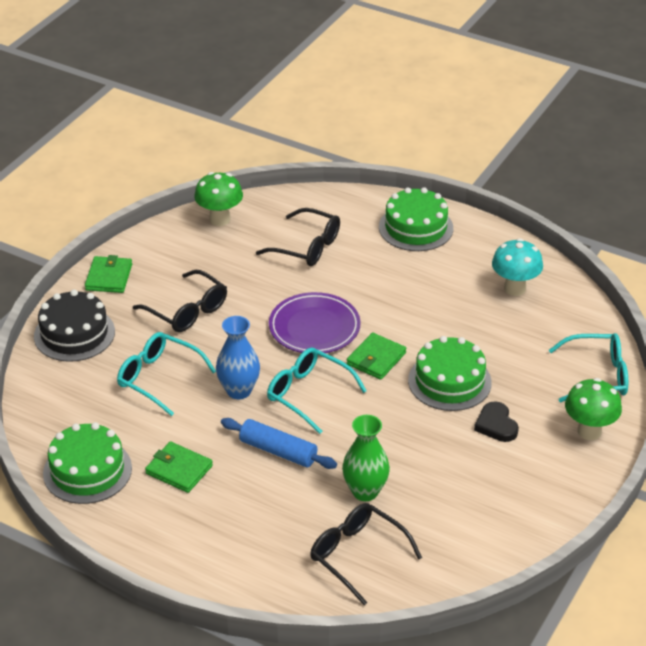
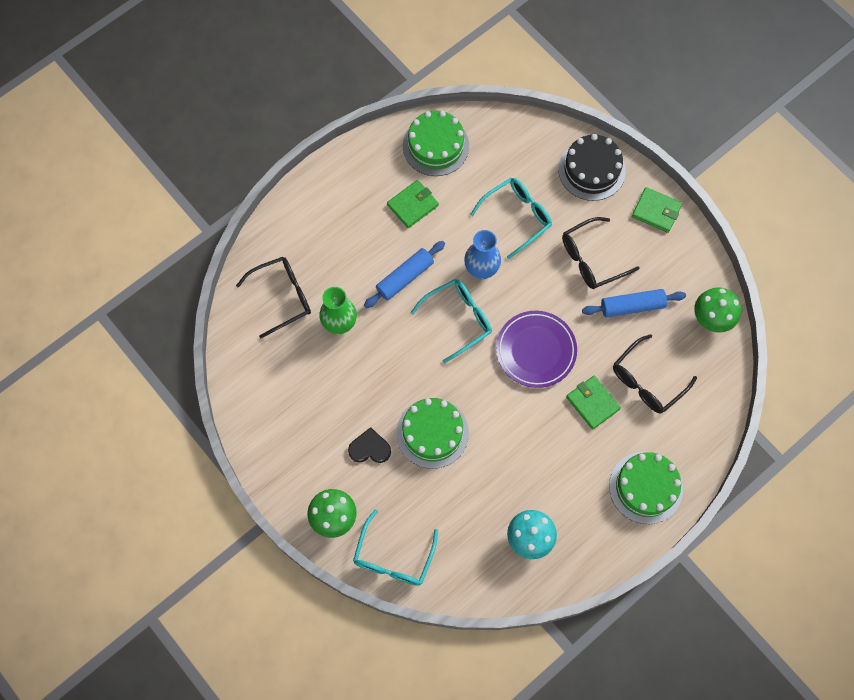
camera: 110 degrees right, 30 degrees up
green wallet [347,333,406,380] -> green wallet moved to [566,375,621,430]
none -> blue rolling pin [582,289,686,318]

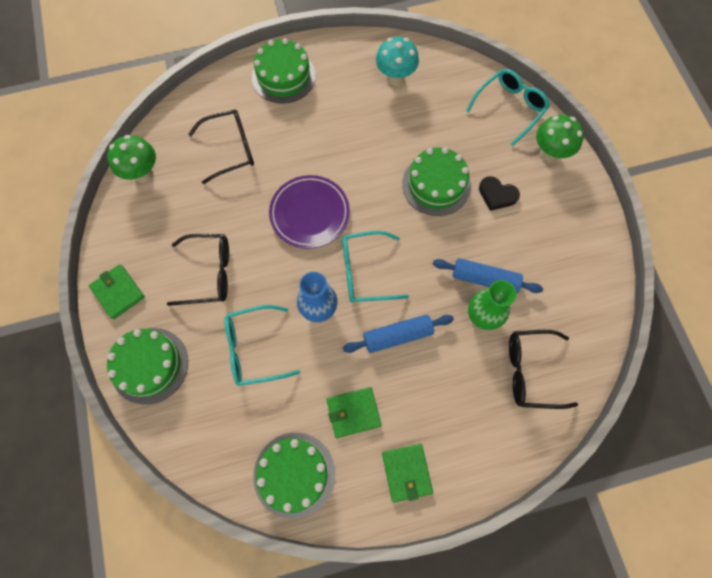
camera: 155 degrees left, 0 degrees up
black cake [558,134,626,201] -> green cake [107,328,188,405]
green wallet [566,375,621,430] -> green wallet moved to [382,444,433,503]
blue rolling pin [582,289,686,318] -> blue rolling pin moved to [433,258,543,294]

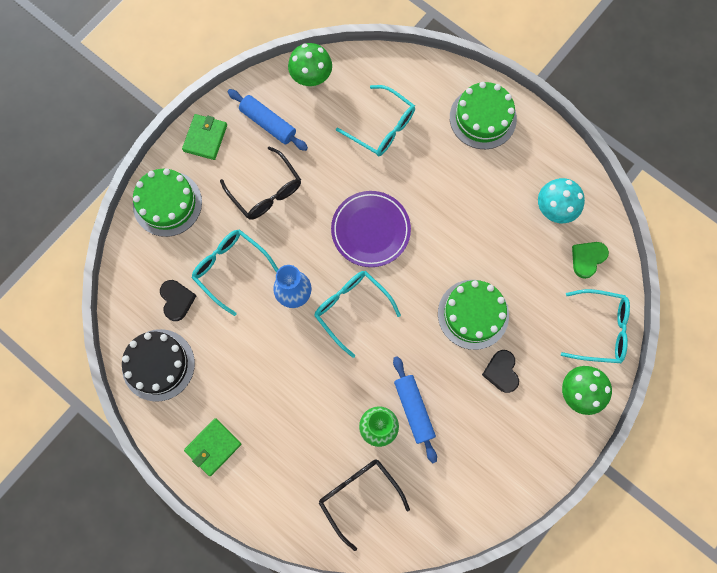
camera: 55 degrees right, 5 degrees up
black glasses [188,110,254,184] -> turquoise glasses [336,85,415,156]
green cake [253,432,335,519] -> black cake [122,329,195,402]
green wallet [326,387,381,438] -> none
blue rolling pin [343,314,454,353] -> blue rolling pin moved to [228,89,308,151]
none -> black heart [160,280,196,321]
none -> green heart [572,242,609,279]

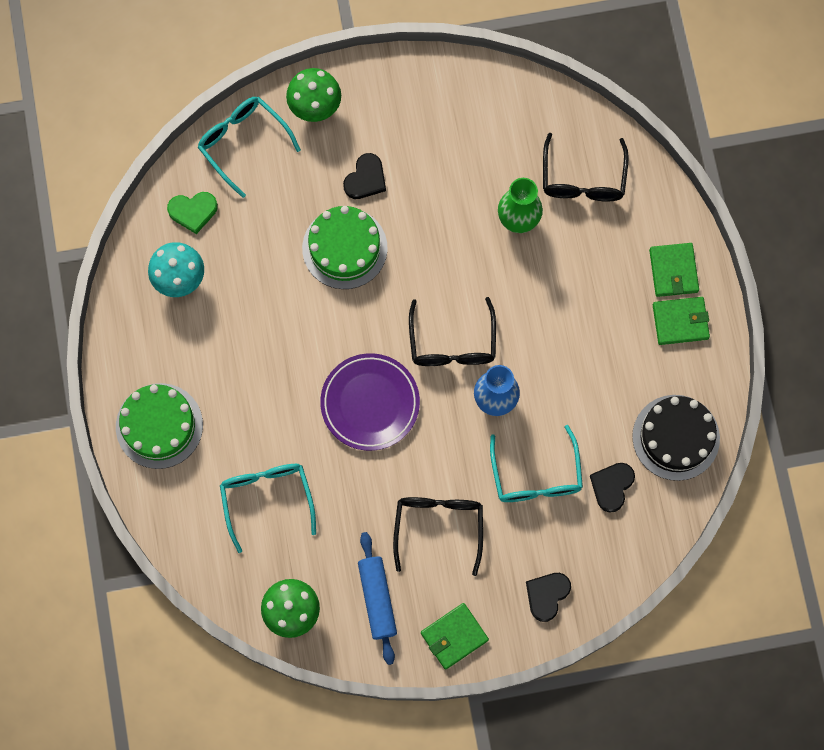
camera: 140 degrees left, 0 degrees up
green cake [133,168,202,237] -> black heart [526,573,571,622]
turquoise glasses [314,271,401,358] -> black glasses [409,297,496,366]
blue rolling pin [393,356,437,463] -> none
none -> green wallet [649,243,699,297]

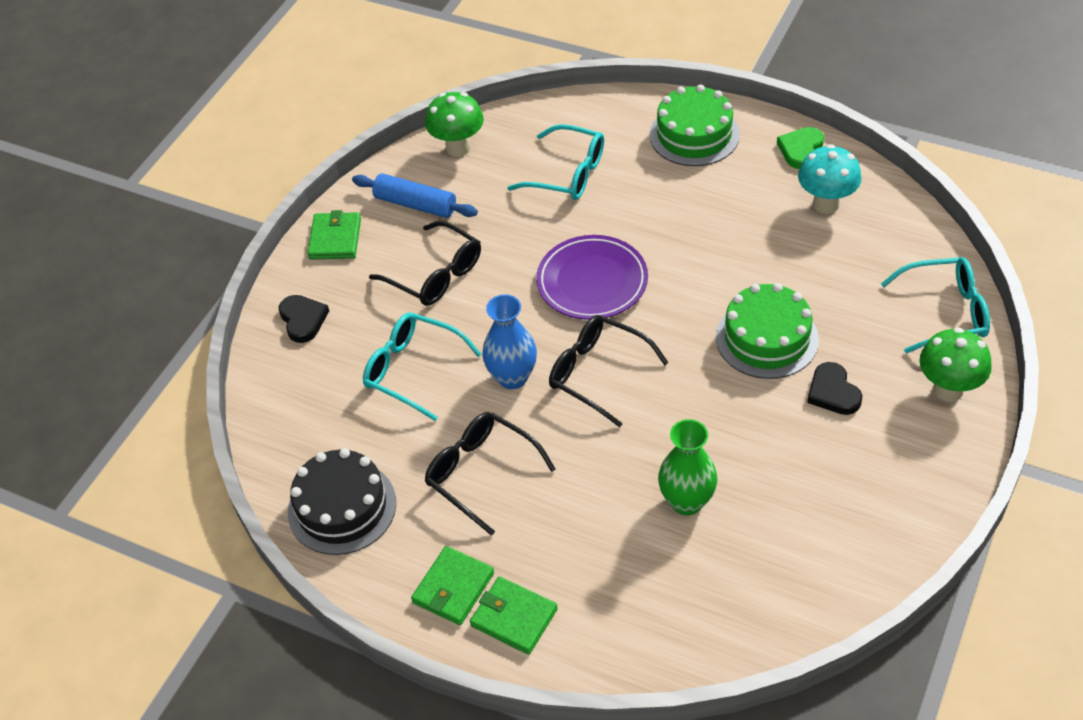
camera: 130 degrees right, 25 degrees down
green heart [167,192,218,234] -> green heart moved to [777,127,824,169]
black glasses [543,133,629,202] -> black glasses moved to [425,412,556,536]
black heart [590,463,635,513] -> none

